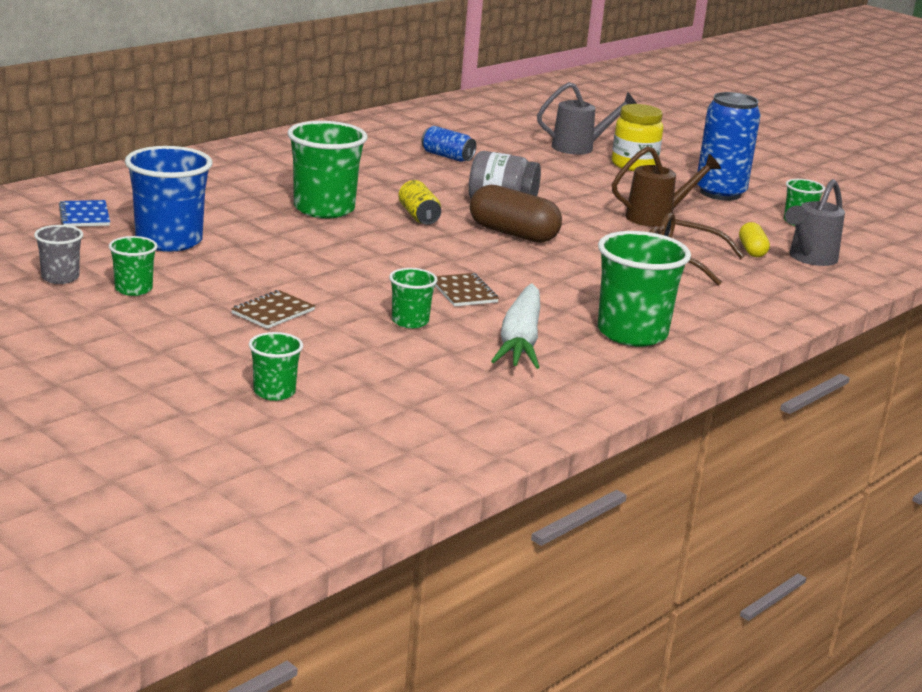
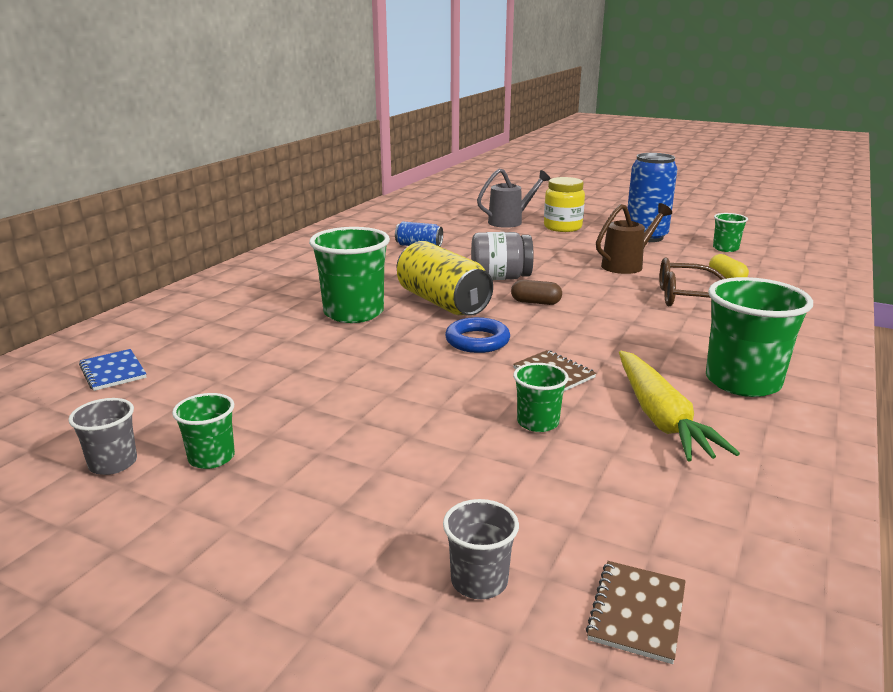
camera: 15 degrees left, 0 degrees up
blue cup [125,146,212,252] -> none
brown notebook [231,290,315,329] -> brown notebook moved to [586,561,686,664]
green cup [249,332,303,401] -> grey cup [443,499,519,599]
yellow can [398,180,441,225] -> yellow can [397,241,493,316], size x1.87
brown capsule [470,185,562,243] -> brown capsule [511,280,562,305], size x0.55
white carrot [491,283,540,369] -> yellow carrot [619,351,740,462]
grey watering can [785,179,845,266] -> none
none -> blue ring [445,317,510,353]

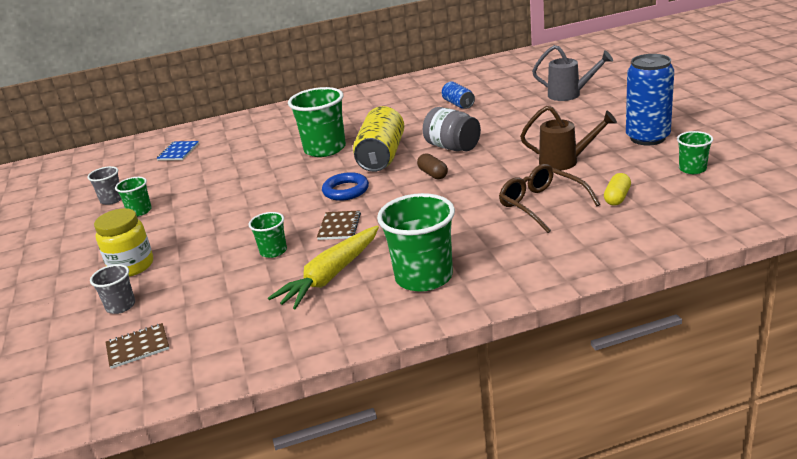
camera: 50 degrees right, 5 degrees up
yellow jar [544,177,585,232] -> yellow jar moved to [94,208,153,277]

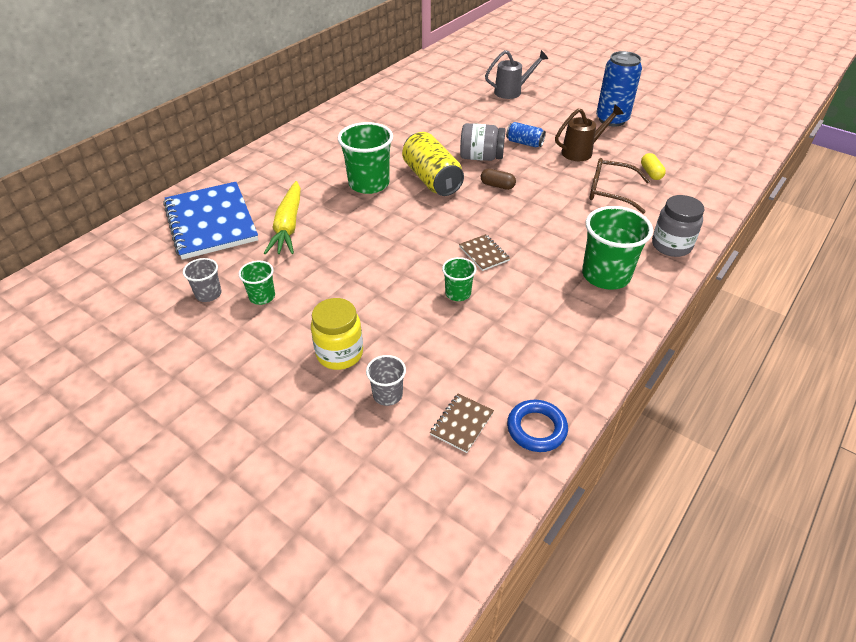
camera: 40 degrees left, 15 degrees up
blue notebook [156,141,199,161] -> blue notebook [163,182,258,260], size x2.39
yellow carrot [268,226,379,309] -> yellow carrot moved to [264,181,301,254]
blue ring [322,172,369,201] -> blue ring moved to [507,400,568,452]
blue can [442,82,475,109] -> blue can moved to [506,122,546,147]
green cup [677,131,713,174] -> none
none -> grey jar [652,195,705,257]

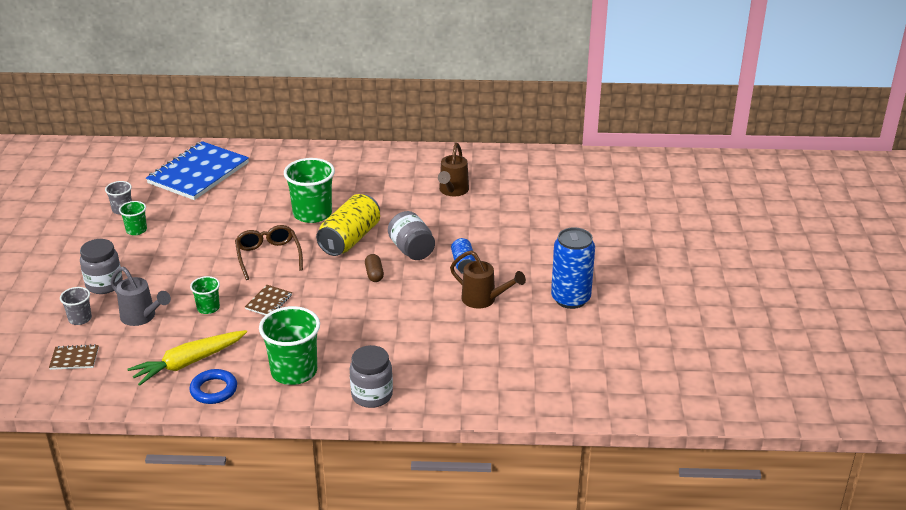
camera: 55 degrees right, 10 degrees down
yellow carrot [264,181,301,254] -> yellow carrot moved to [127,330,247,386]
yellow jar [311,298,363,370] -> grey jar [80,239,123,294]
grey watering can [485,50,548,99] -> grey watering can moved to [110,267,171,326]
blue ring [507,400,568,452] -> blue ring moved to [189,369,237,404]
brown glasses [590,158,650,214] -> brown glasses moved to [235,225,303,280]
yellow capsule [641,153,666,180] -> none
none -> brown watering can [438,143,469,196]

